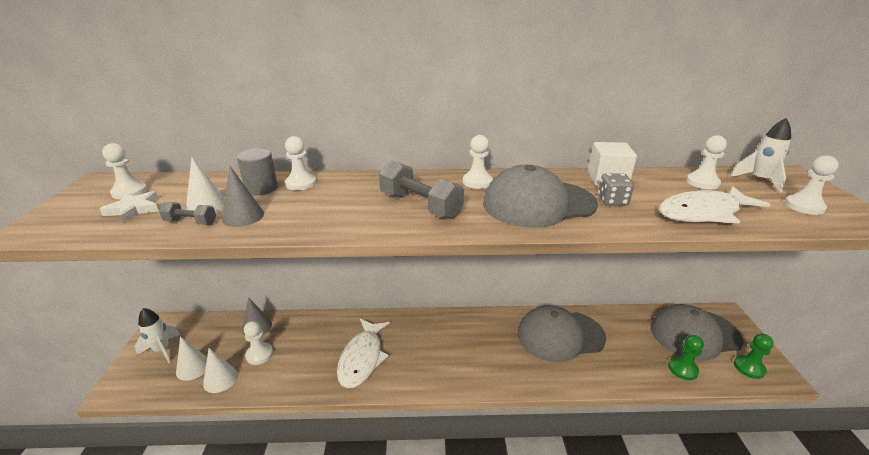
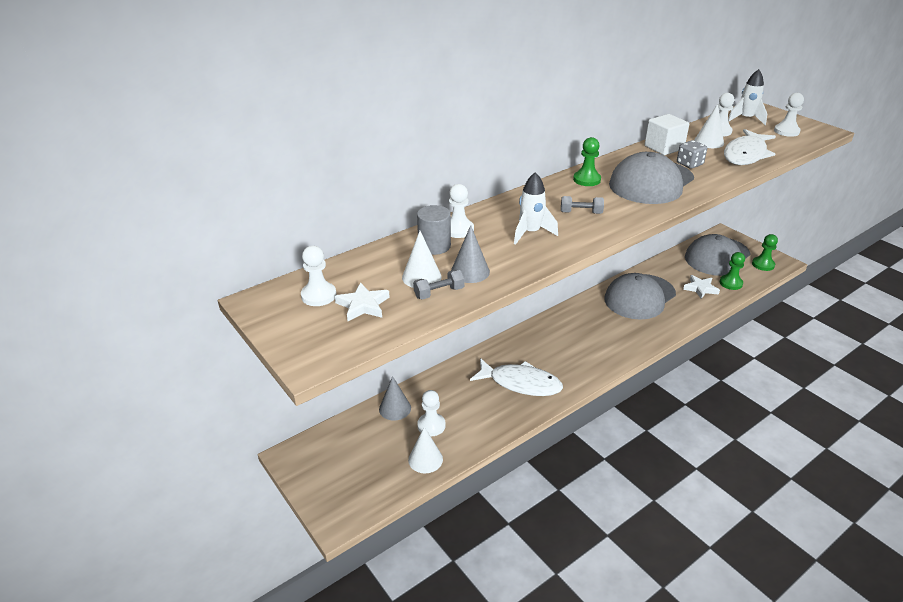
camera: 35 degrees left, 5 degrees up
white rocket [135,308,180,363] -> white rocket moved to [514,172,558,245]
white cone [176,336,207,381] -> white cone moved to [694,104,724,148]
white fish [337,318,390,388] -> white fish turned 45 degrees counterclockwise [470,358,563,396]
grey dumbbell [379,160,464,219] -> grey dumbbell [561,196,604,214], size x0.53
white pawn [463,135,493,189] -> green pawn [573,137,601,186]
none -> white star [683,275,720,299]

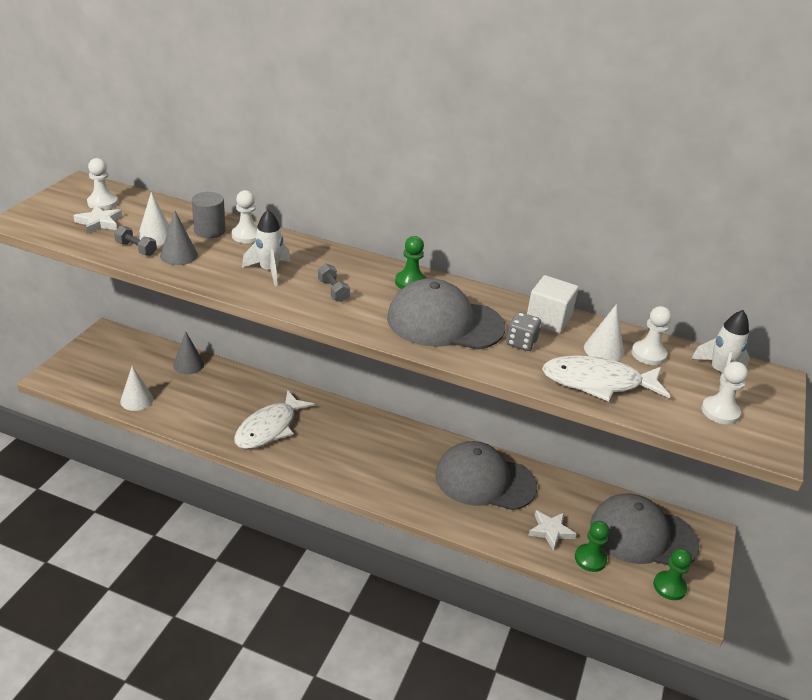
camera: 55 degrees right, 0 degrees up
white pawn [417,390,446,436] -> none
white fish [470,358,563,396] -> white fish turned 45 degrees clockwise [234,390,315,449]

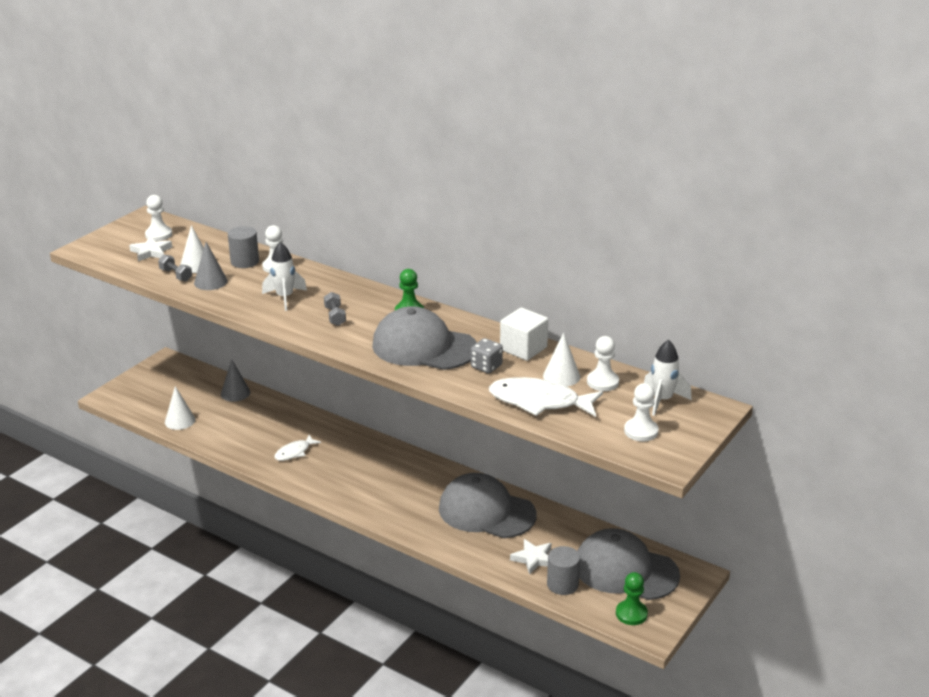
camera: 15 degrees right, 5 degrees down
white fish [234,390,315,449] -> white fish [274,435,321,461], size x0.55
green pawn [575,521,609,572] -> grey cylinder [547,546,580,595]

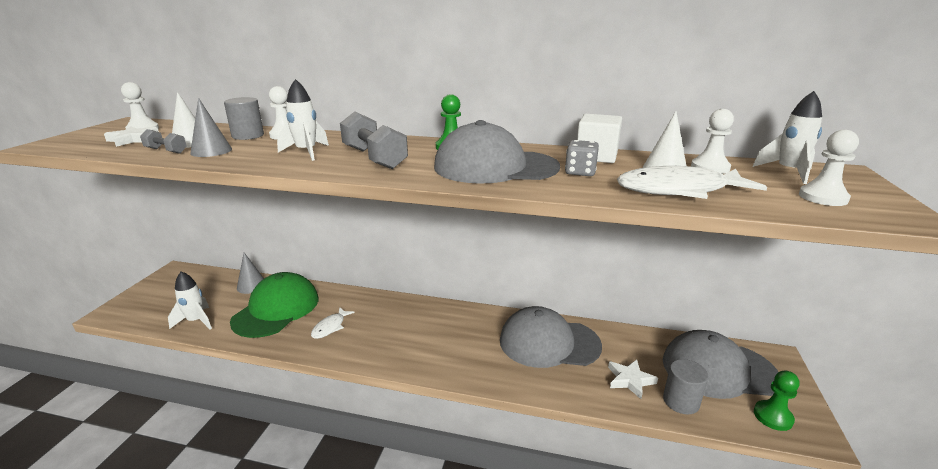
camera: 20 degrees left, 5 degrees down
white cone [165,386,196,430] -> white rocket [168,271,212,329]
grey dumbbell [324,292,346,326] -> grey dumbbell [340,111,408,169], size x1.89
none -> green cap [230,272,318,338]

